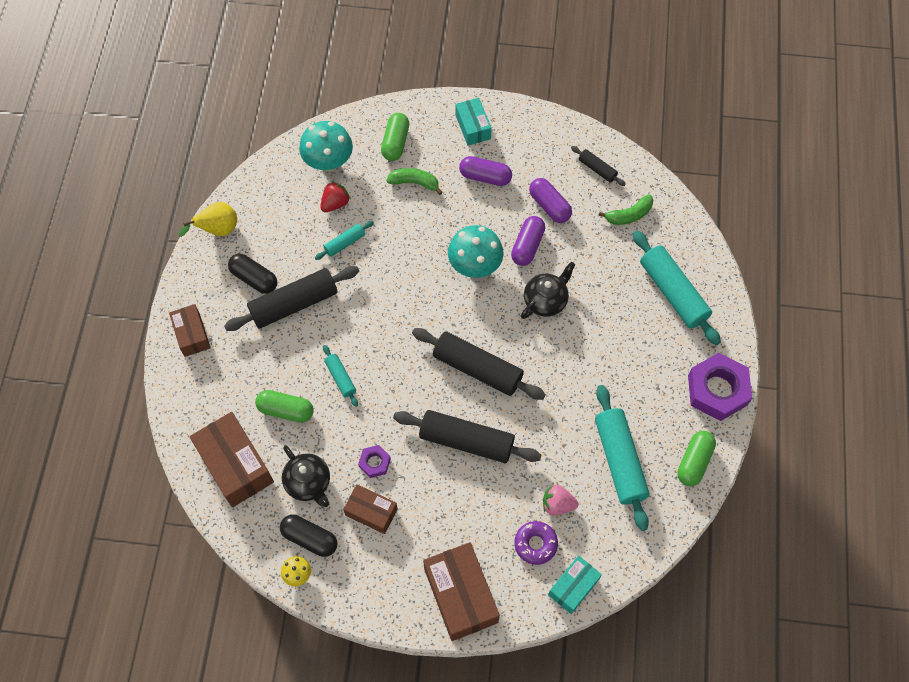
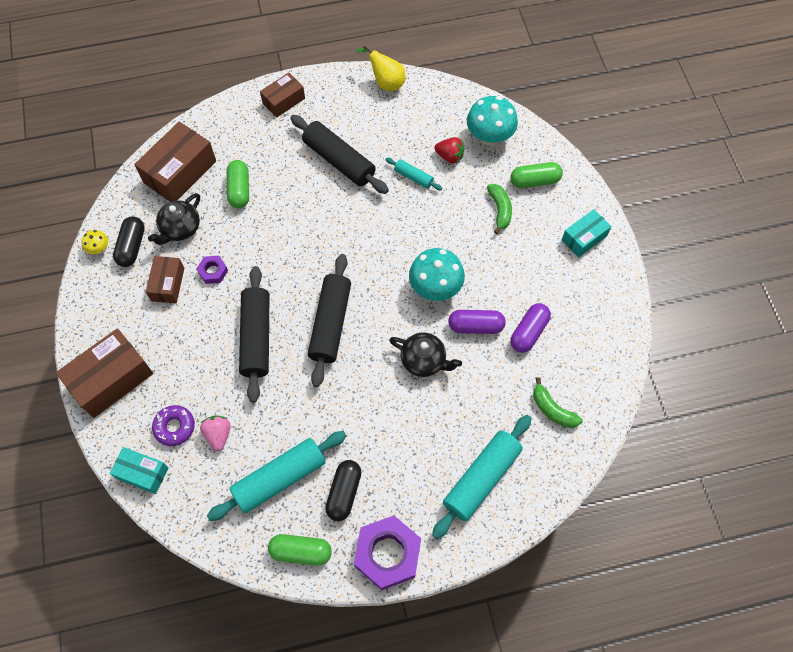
camera: 70 degrees right, 0 degrees up
black capsule [228,254,277,294] -> black capsule moved to [325,460,361,521]
turquoise rolling pin [323,345,358,407] -> none
purple capsule [459,156,512,186] -> none
black rolling pin [571,146,626,186] -> none

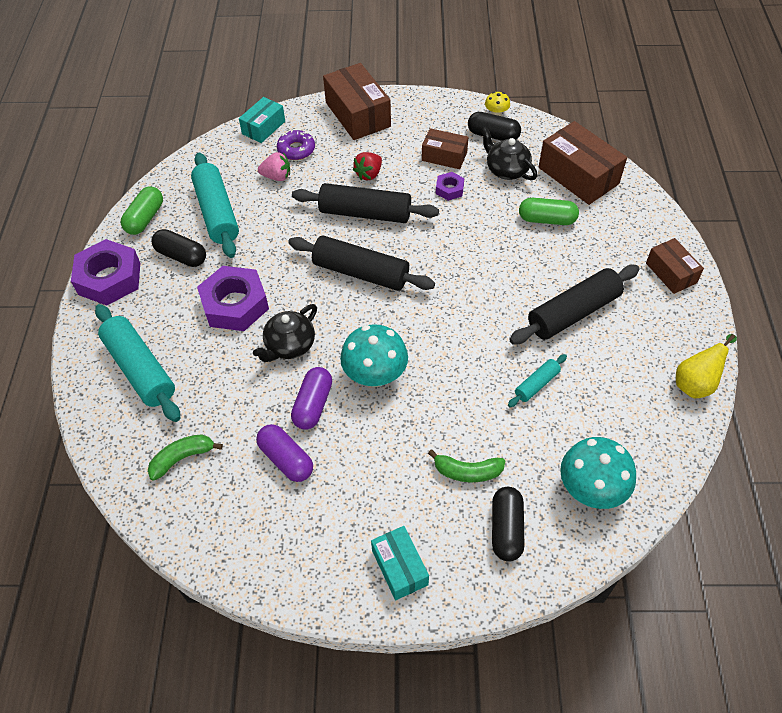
camera: 105 degrees right, 10 degrees down
red strawberry [434,137,464,164] -> red strawberry moved to [353,152,382,180]
green capsule [510,162,563,188] -> black capsule [492,487,525,562]
none -> purple nut [197,266,269,331]

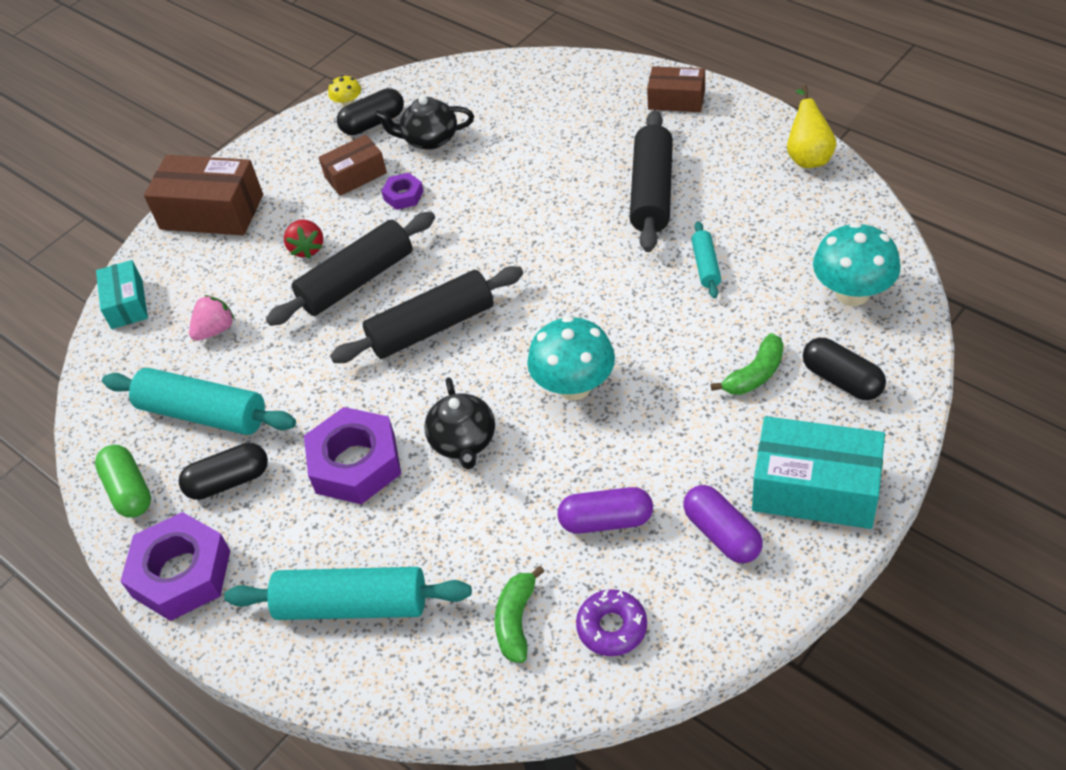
camera: 45 degrees left, 5 degrees down
purple donut [277,130,315,160] -> purple donut moved to [576,589,647,656]
purple capsule [291,367,332,430] -> purple capsule moved to [683,485,763,563]
turquoise box [371,526,429,600] -> turquoise box [752,416,885,529], size x1.68
green capsule [519,198,579,225] -> none
brown box [539,121,627,205] -> none

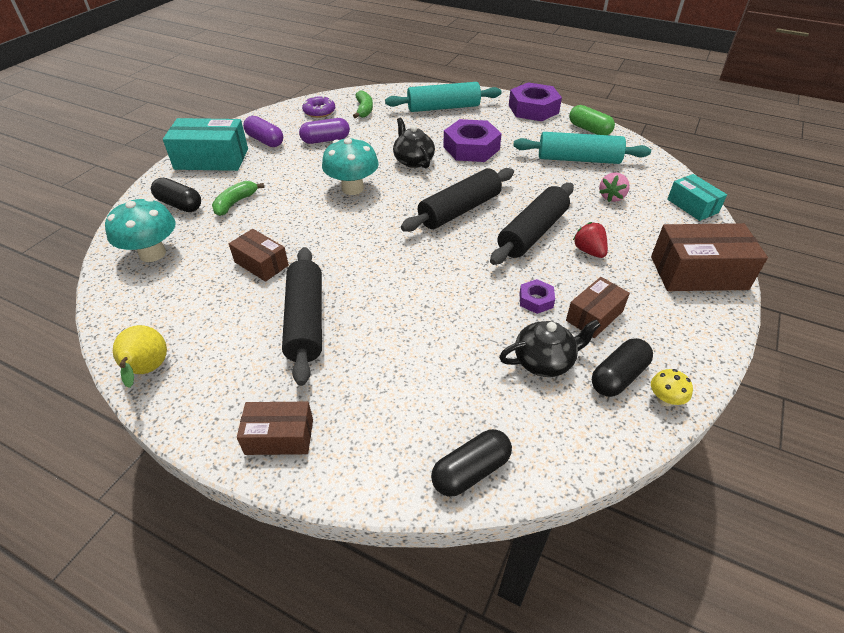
camera: 160 degrees right, 5 degrees down
black capsule [179,443,268,500] -> black capsule moved to [431,429,512,497]
turquoise rolling pin [691,221,721,298] -> brown box [229,229,289,282]

